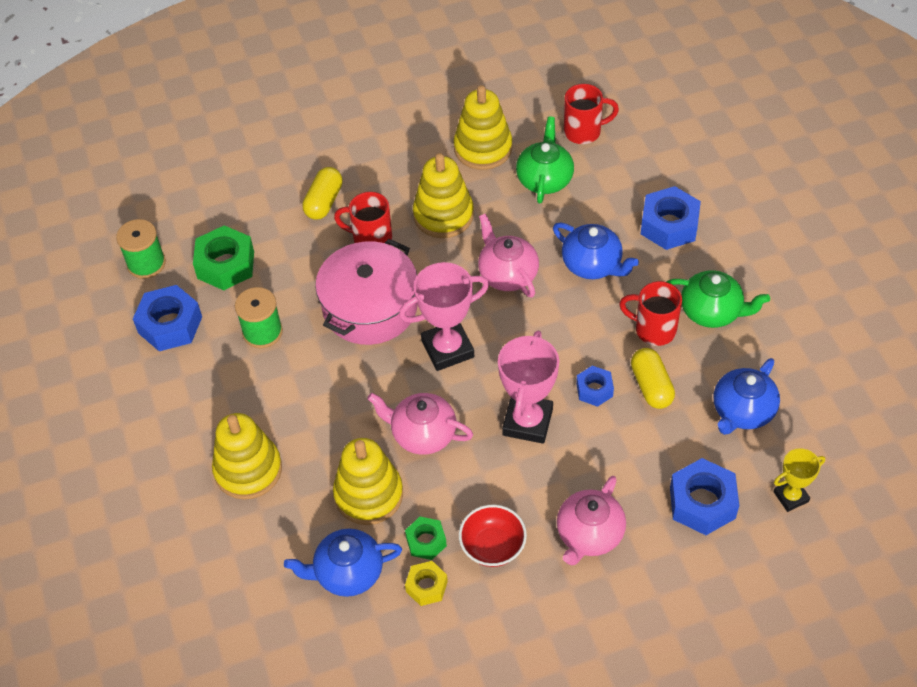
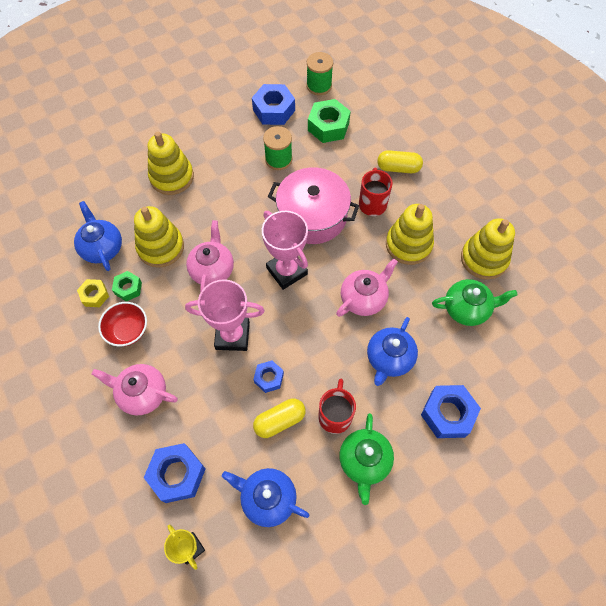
camera: 75 degrees right, 10 degrees up
red mug [564,84,619,144] -> none

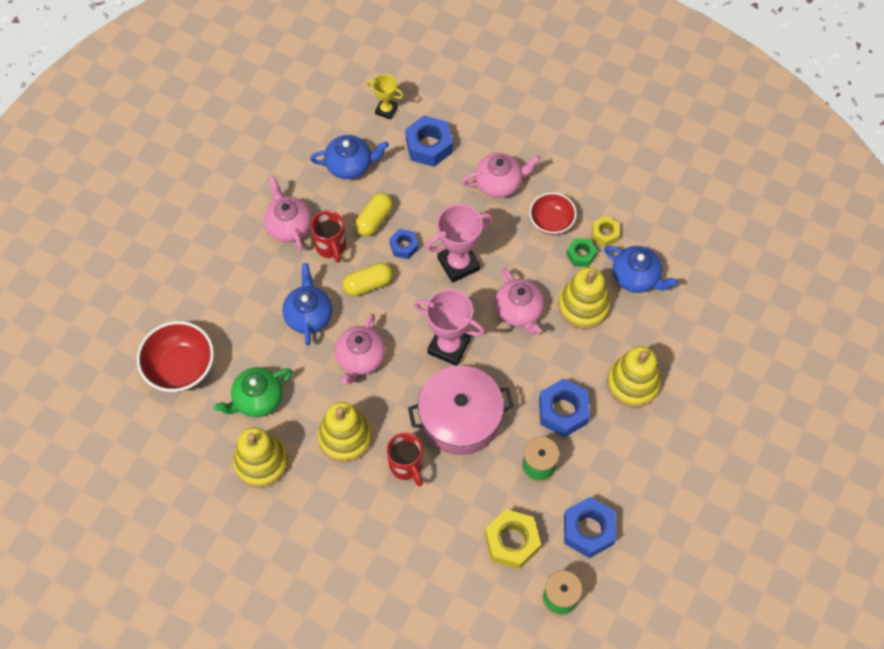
camera: 150 degrees right, 0 degrees up
green nut [308,99,351,143] -> yellow nut [485,509,541,569]
green teapot [339,413,394,505] -> pink teapot [264,177,312,251]
yellow capsule [377,150,423,173] -> yellow capsule moved to [343,262,393,296]
blue nut [421,385,481,438] -> blue nut moved to [539,379,590,437]
none -> red bowl [137,321,214,392]

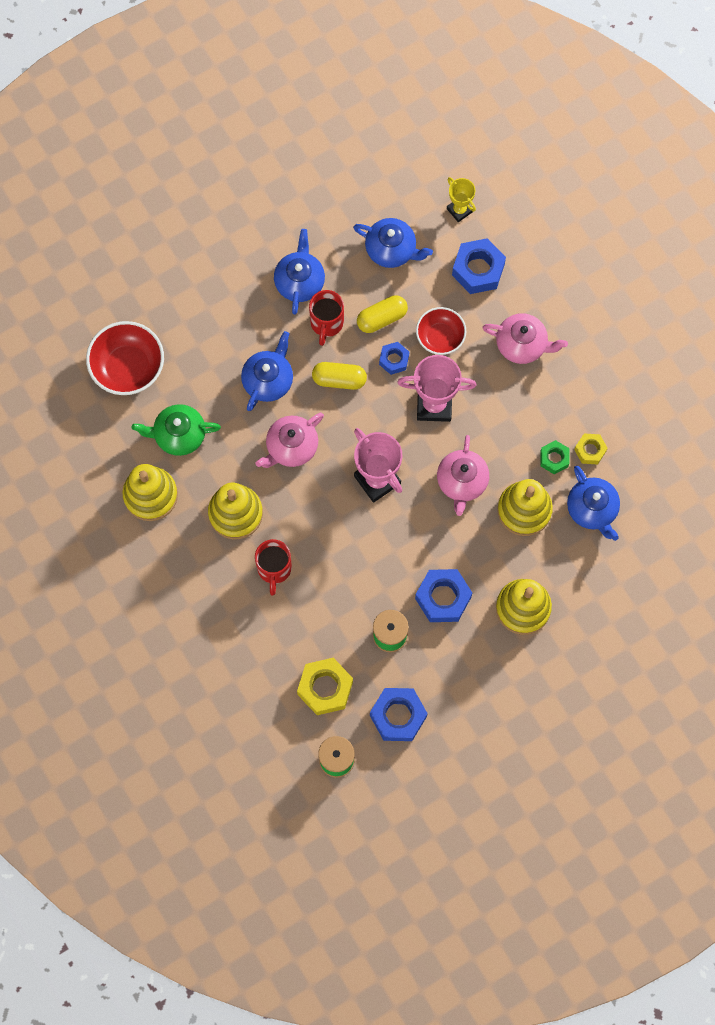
camera: 30 degrees right, 10 degrees up
pink teapot [264,177,312,251] -> blue teapot [274,229,325,315]
pink pot [408,366,514,455] -> none
red bowl [529,192,577,235] -> red bowl moved to [416,307,466,355]

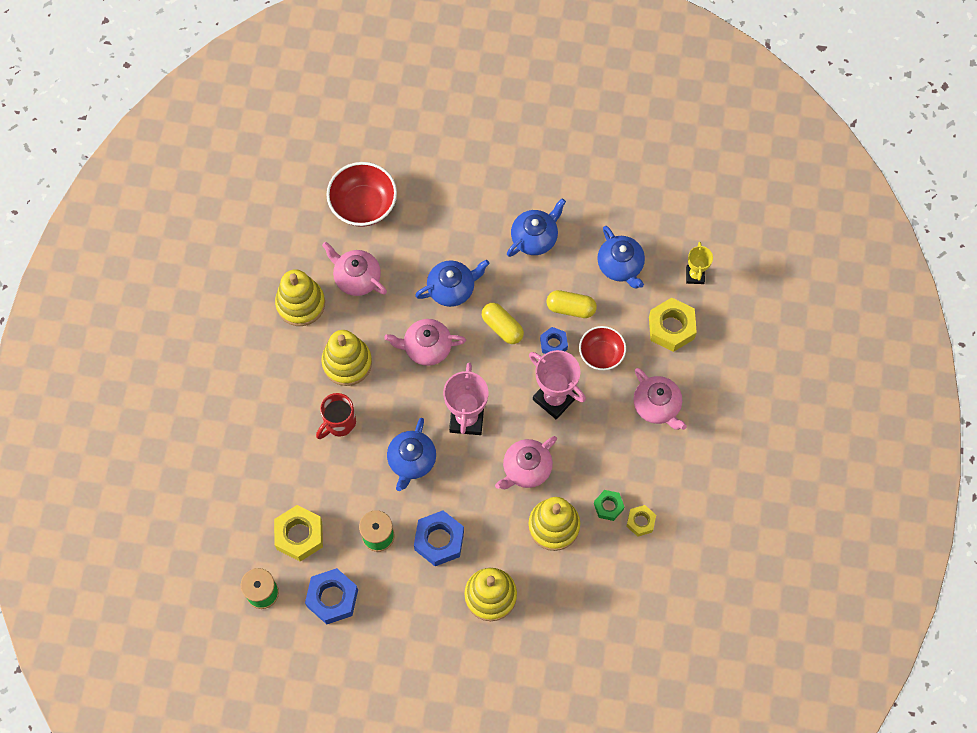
camera: 40 degrees right, 5 degrees down
green teapot [132,404,221,456] -> pink teapot [322,242,387,296]
red mug [309,290,344,346] -> none
blue nut [452,238,506,294] -> yellow nut [649,298,697,352]
blue teapot [567,466,620,541] -> blue teapot moved to [387,418,436,491]

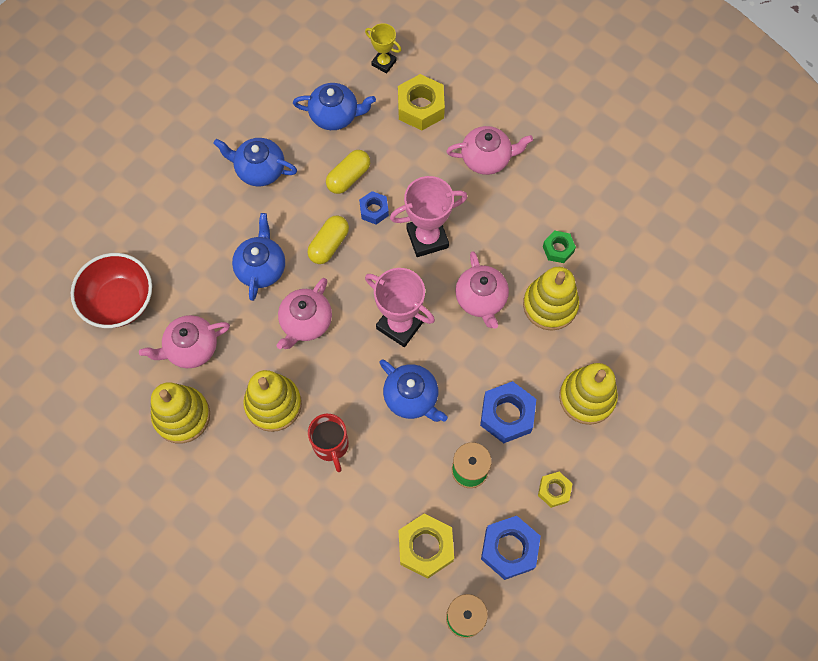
camera: 60 degrees left, 0 degrees up
yellow capsule [482,303,524,344] -> yellow capsule turned 45 degrees counterclockwise [307,215,349,264]
blue teapot [507,199,566,257] -> blue teapot turned 60 degrees counterclockwise [213,138,297,187]
red bowl [579,326,626,370] -> none
yellow nut [626,505,656,537] -> yellow nut moved to [538,472,573,508]

